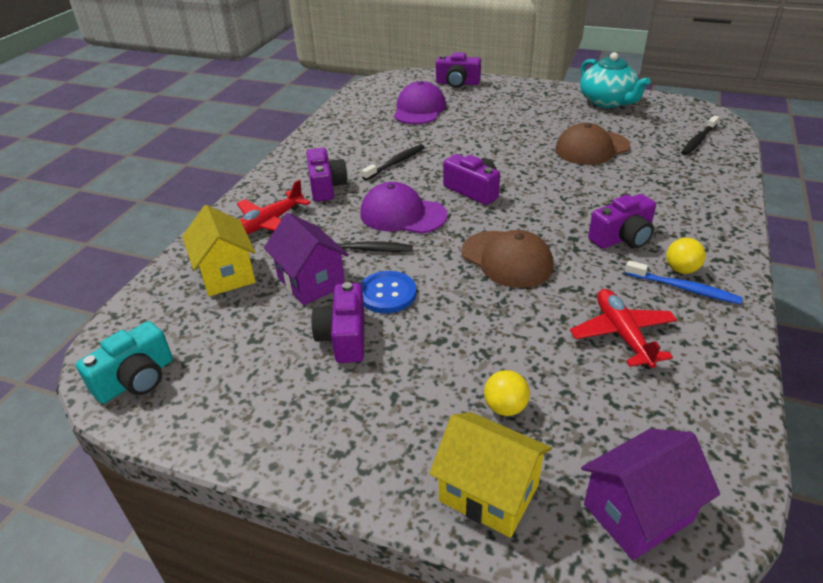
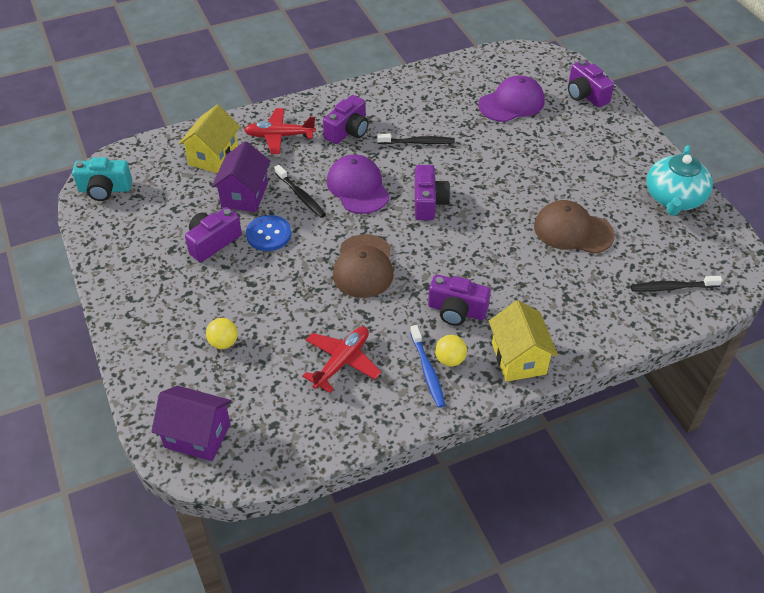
camera: 45 degrees right, 10 degrees up
yellow house [429,412,552,538] -> yellow house moved to [489,300,558,382]

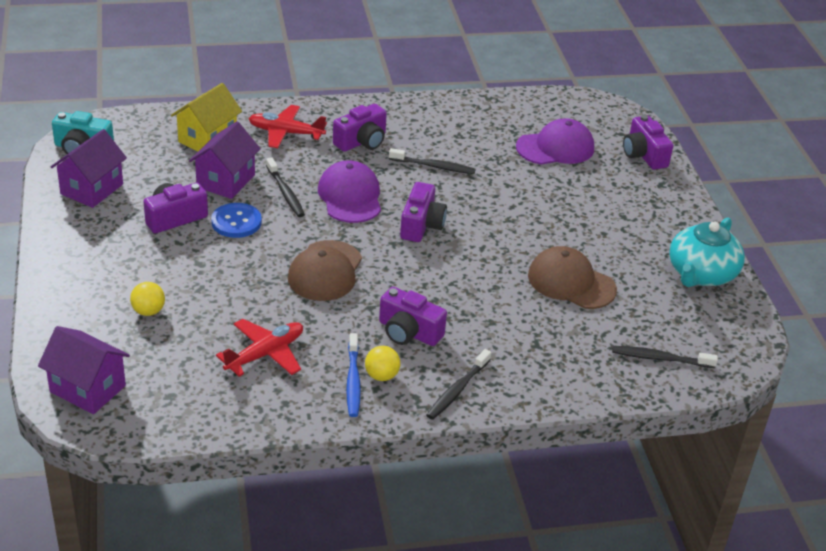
camera: 10 degrees right, 10 degrees down
yellow house [489,300,558,382] -> black toothbrush [426,349,491,420]
none -> purple house [51,129,127,208]

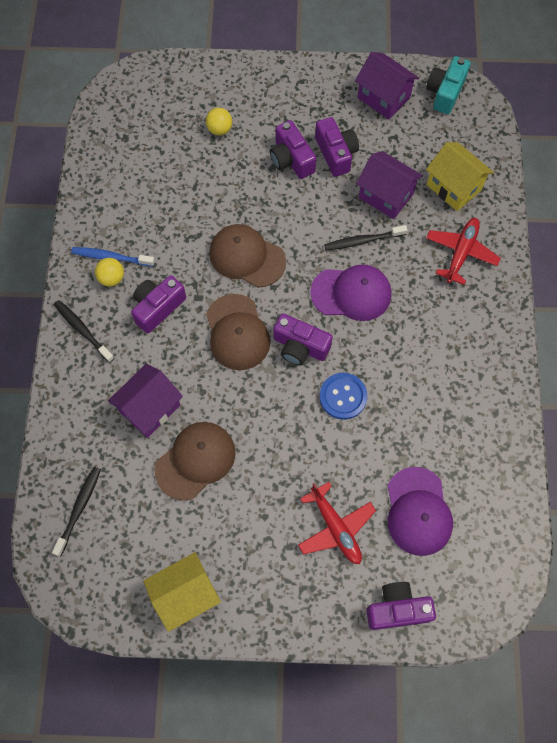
camera: 105 degrees right, 30 degrees up
purple house [38,326,130,414] -> purple house moved to [108,363,183,438]
blue button [211,203,262,238] -> blue button moved to [320,373,367,420]
red plane [216,319,303,377] -> red plane moved to [298,482,376,564]
purple camera [333,104,387,152] -> purple camera moved to [270,120,316,179]
black toothbrush [389,148,476,174] -> none
turquoise teapot [669,218,745,287] -> yellow house [143,552,221,632]
none -> brown cap [206,294,270,370]

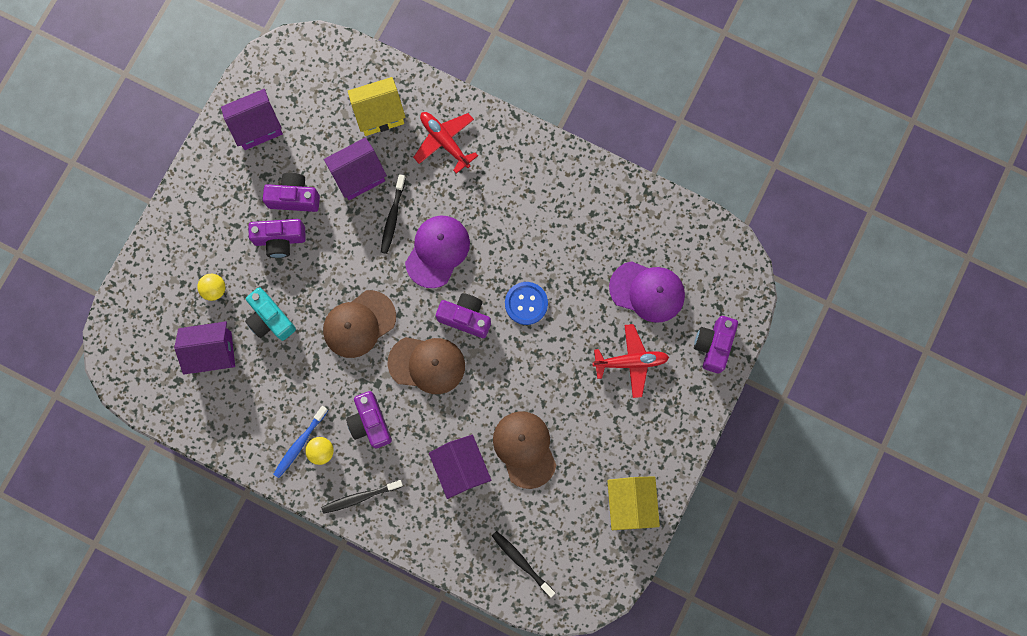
camera: 65 degrees left, 10 degrees up
purple camera [273,313,333,366] -> purple camera turned 120 degrees counterclockwise [436,293,491,338]
turquoise camera [426,56,470,114] -> turquoise camera moved to [245,287,296,341]
none -> purple house [174,321,235,375]

